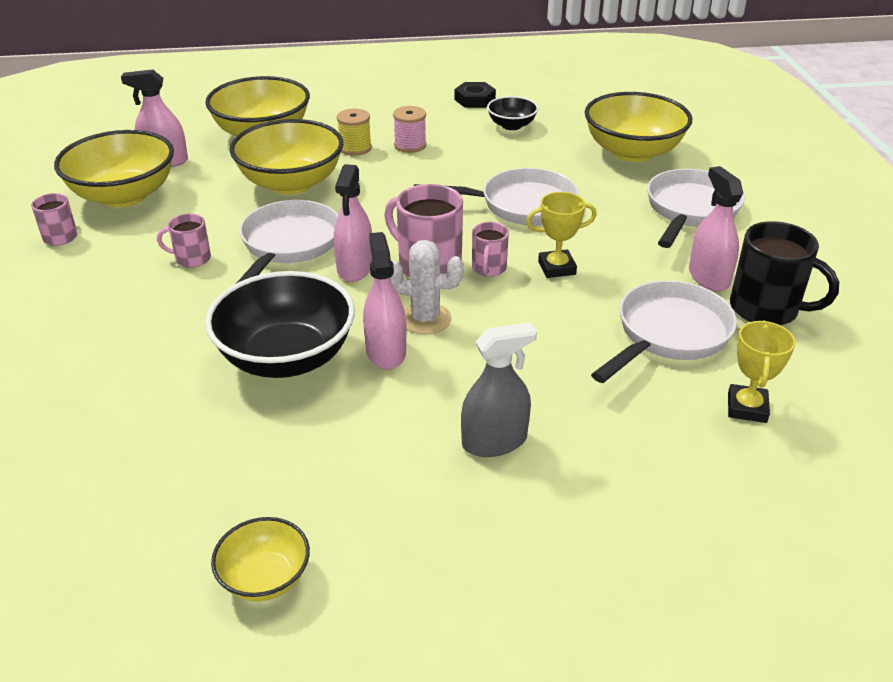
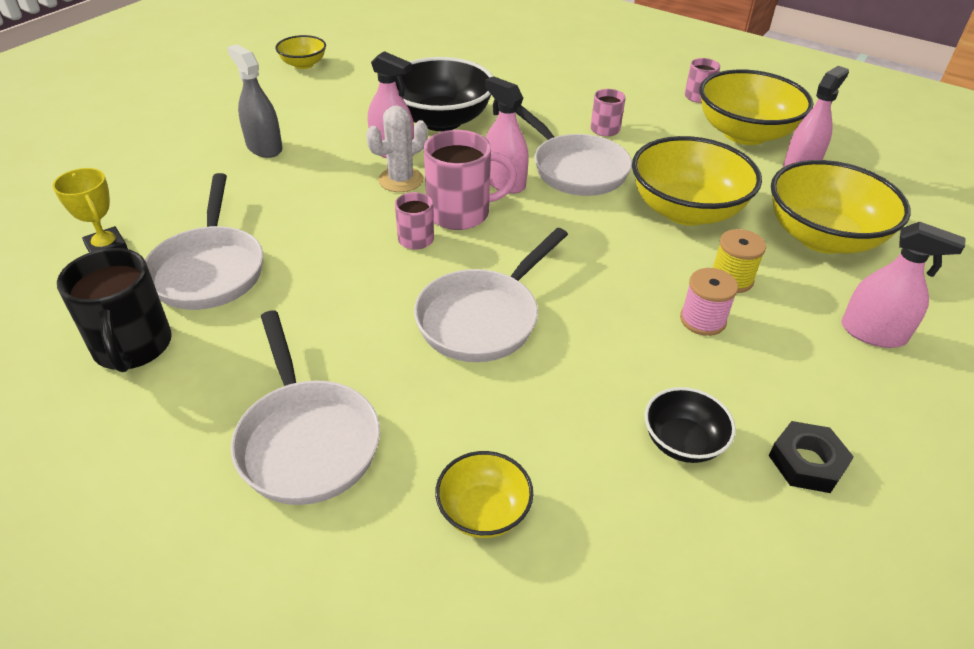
camera: 130 degrees right, 5 degrees up
grey spray bottle [461,322,537,457] -> grey spray bottle turned 120 degrees clockwise [227,44,283,158]
yellow trophy [526,192,597,278] -> none
yellow bowl [585,92,692,162] -> yellow bowl [435,451,533,538], size x0.52
pink spray bottle [689,166,743,291] -> pink spray bottle moved to [841,222,965,348]
black mug [730,221,839,325] -> black mug turned 90 degrees counterclockwise [57,248,172,372]

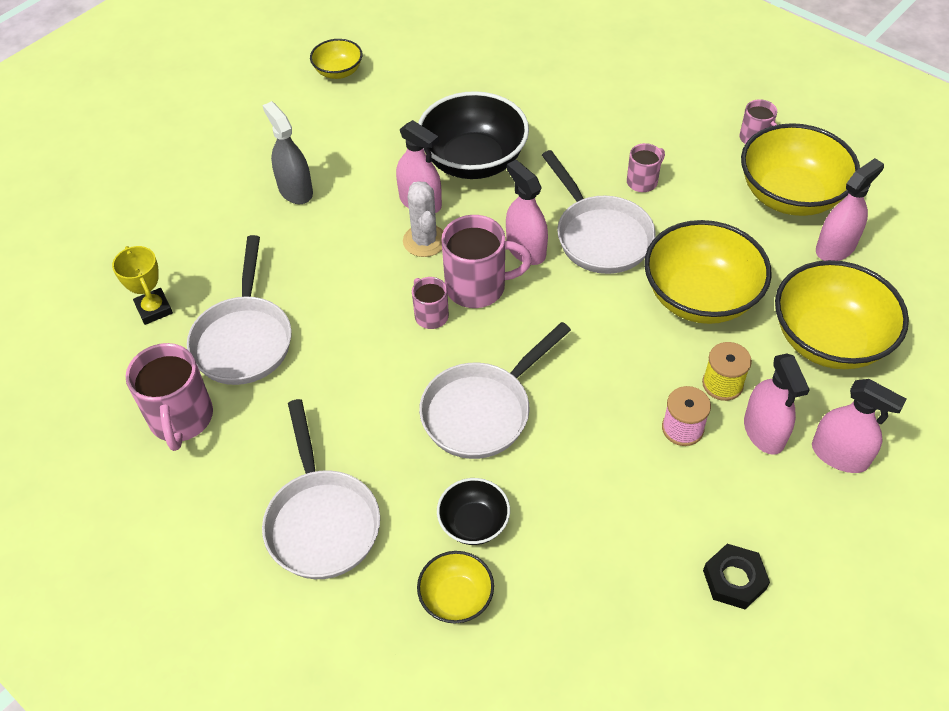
camera: 10 degrees right, 10 degrees up
black mug [57,248,172,372] -> pink mug [126,343,213,451]
white cactus [366,106,428,192] -> white cactus turned 75 degrees counterclockwise [403,181,443,257]
black bowl [644,387,736,463] -> black bowl moved to [437,478,510,545]
none -> pink spray bottle [744,353,810,455]

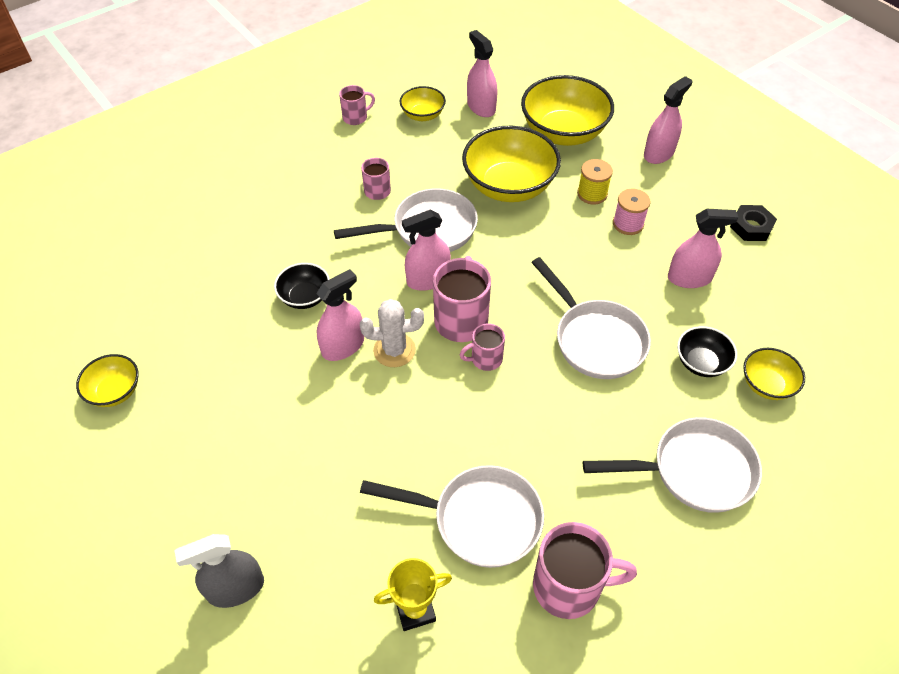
camera: 80 degrees left, 0 degrees up
grey spray bottle [263,101,313,204] -> grey spray bottle moved to [174,534,264,608]
black bowl [418,91,529,179] -> black bowl [274,263,330,309], size x0.52
yellow bowl [741,123,860,216] -> yellow bowl [400,86,446,121], size x0.52
pink spray bottle [744,353,810,455] -> pink spray bottle moved to [668,209,738,288]

